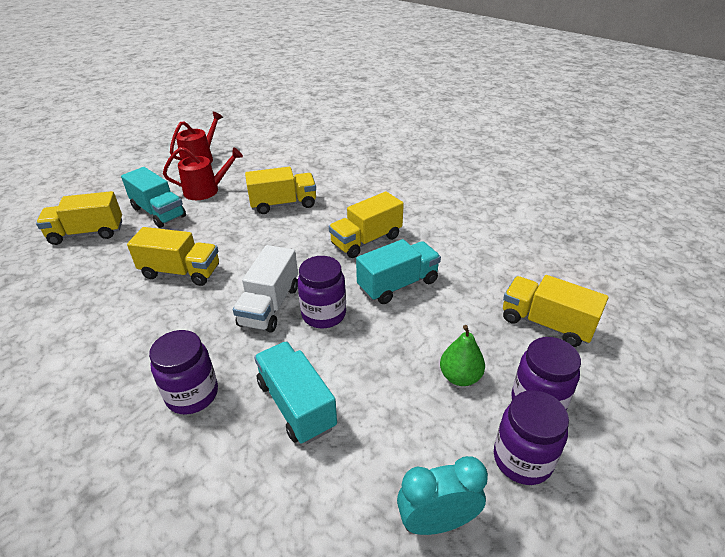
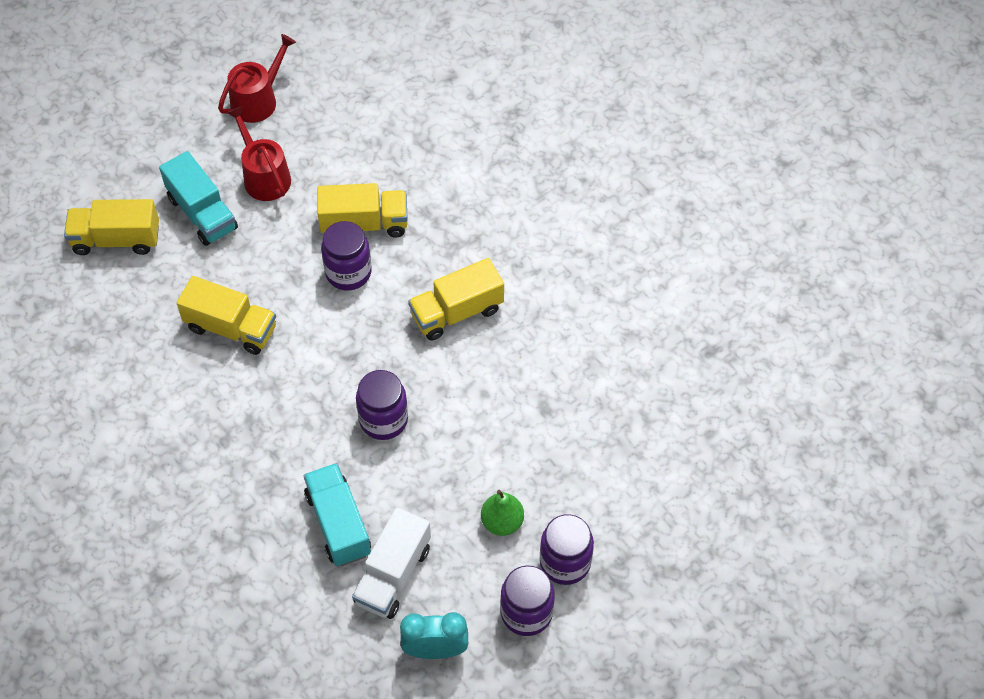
camera: 10 degrees right, 20 degrees up
purple jar [149,330,218,415] -> purple jar moved to [321,221,372,291]
red watering can [163,147,243,200] -> red watering can turned 120 degrees counterclockwise [227,106,291,201]
white truck [233,245,298,333] -> white truck moved to [352,507,431,619]
turquoise truck [356,239,441,304] -> none
yellow truck [503,275,608,347] -> none

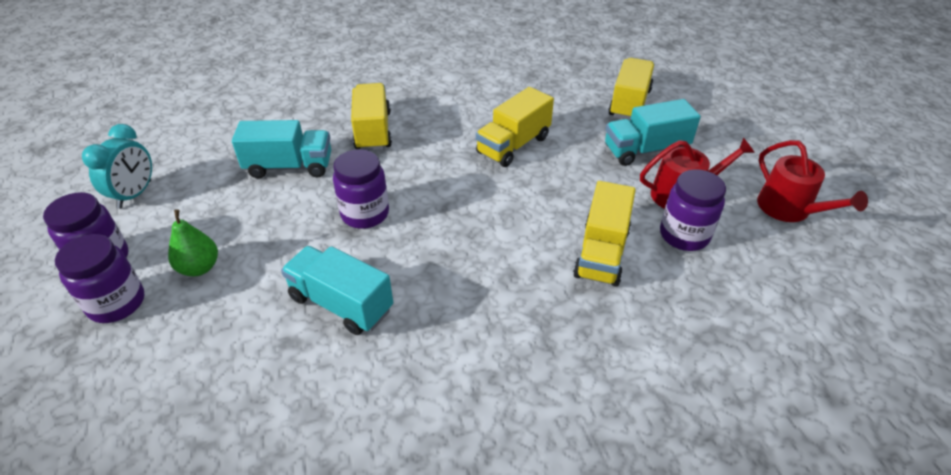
camera: 110 degrees right, 15 degrees down
purple jar [321,221,372,291] -> purple jar moved to [660,169,726,251]
white truck [352,507,431,619] -> none
yellow truck [408,258,504,341] -> yellow truck moved to [351,83,392,151]
none -> turquoise truck [281,246,393,335]

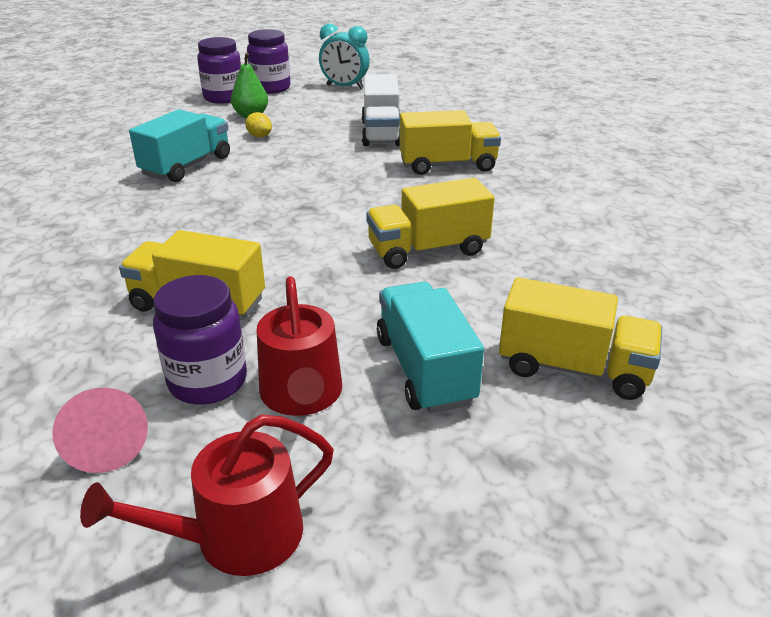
camera: 90 degrees right, 10 degrees down
turquoise truck [232,120,331,179] -> white truck [362,74,400,146]
purple jar [333,149,389,229] -> none
yellow truck [476,87,554,167] -> yellow truck turned 60 degrees counterclockwise [366,178,495,269]
none -> pink cone [52,388,148,473]
none -> yellow lemon [245,112,272,138]

